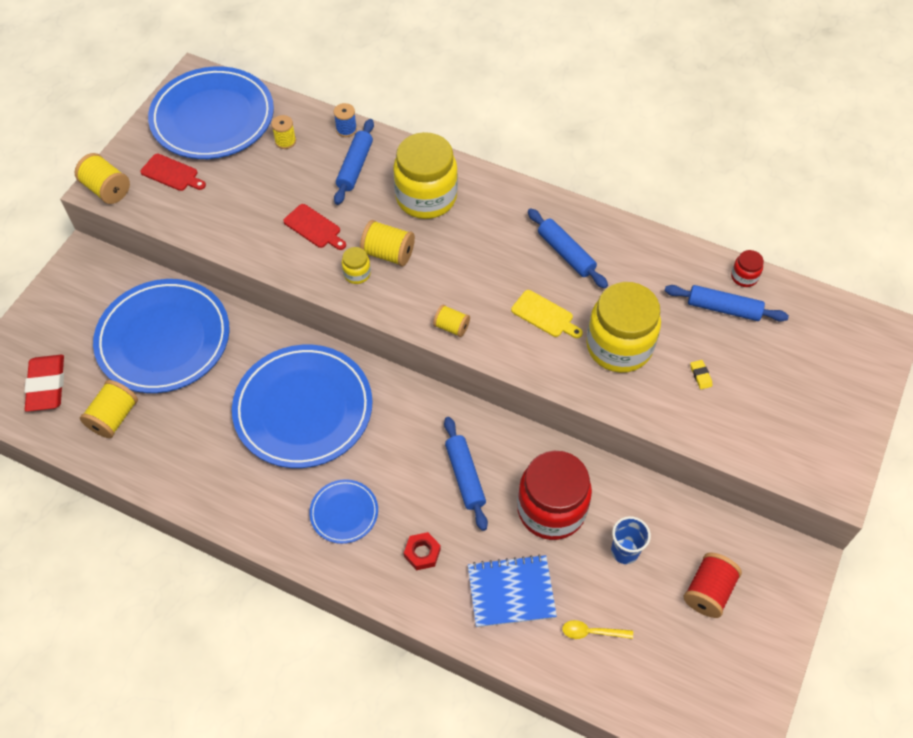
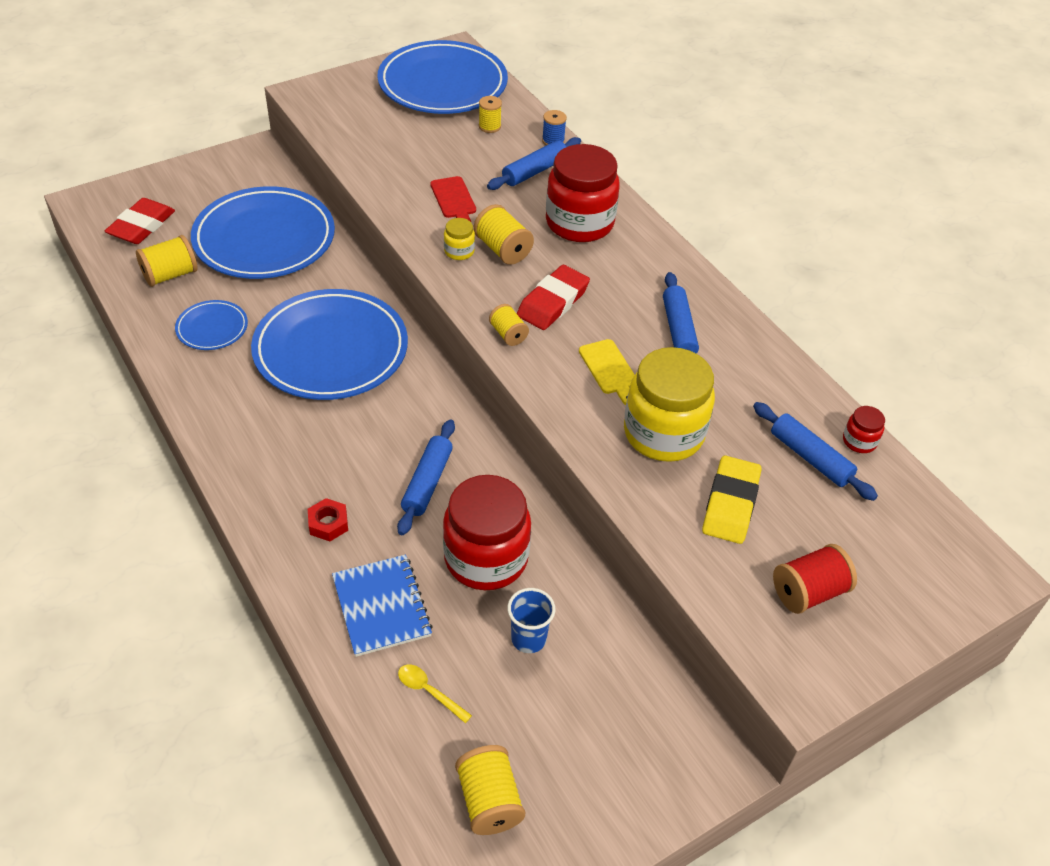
camera: 30 degrees right, 10 degrees down
yellow spool [75,153,130,204] -> yellow spool moved to [455,745,526,835]
red cutting board [140,154,206,191] -> none
blue plate [309,479,378,544] -> blue plate moved to [175,300,248,350]
yellow jar [393,132,458,219] -> red jar [546,144,620,242]
blue notebook [468,554,557,627] -> blue notebook turned 45 degrees clockwise [332,554,433,657]
red spool [684,552,742,618] -> red spool moved to [773,544,857,614]
yellow eraser [690,360,712,389] -> yellow eraser [702,455,761,544], size x2.47
none -> red eraser [517,265,590,330]

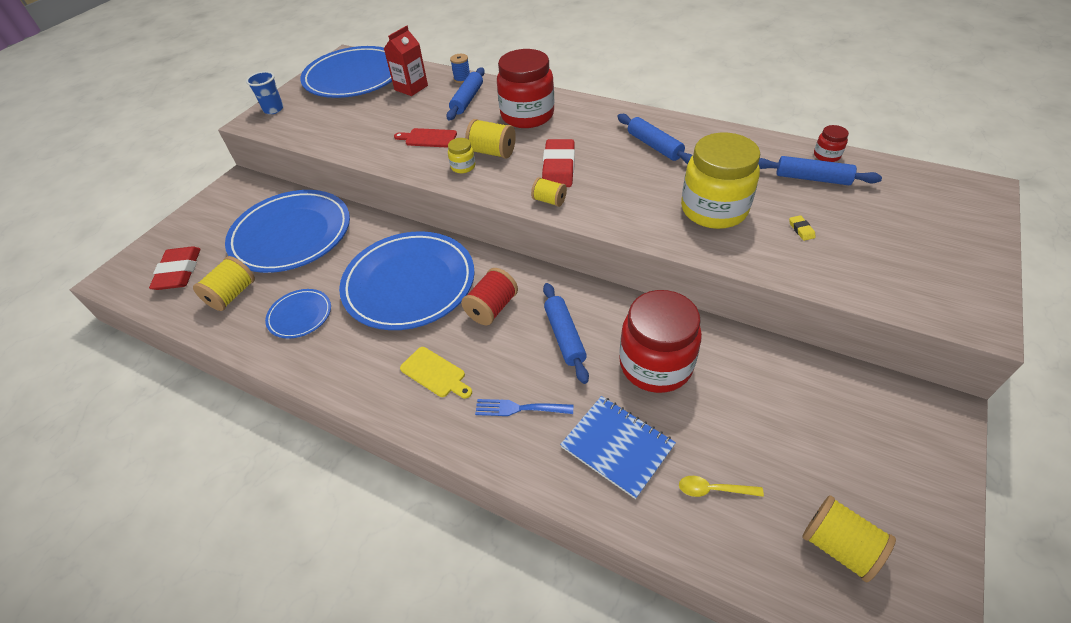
camera: 25 degrees left, 0 degrees up
red nut [308,498,348,541] -> blue fork [475,399,573,416]
red cutting board [430,176,476,222] -> red cutting board turned 150 degrees clockwise [394,128,457,148]
yellow spool [479,96,502,133] -> red carton [384,25,428,96]
blue cup [507,588,556,653] -> blue cup moved to [246,71,284,114]
yellow cutting board [579,339,635,405] -> yellow cutting board moved to [400,347,472,398]
yellow eraser [702,455,761,544] -> yellow eraser [789,215,816,241], size x0.41
red spool [773,544,857,614] -> red spool moved to [461,268,518,325]

